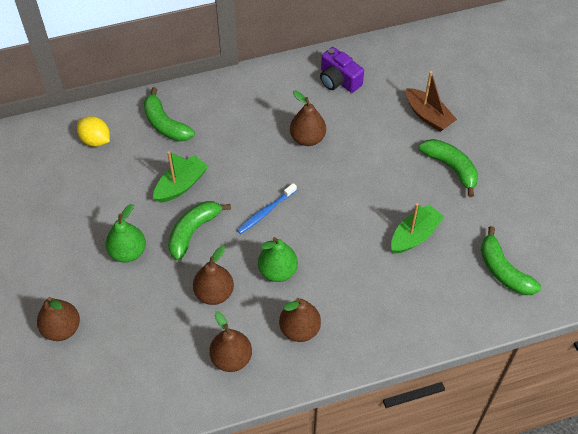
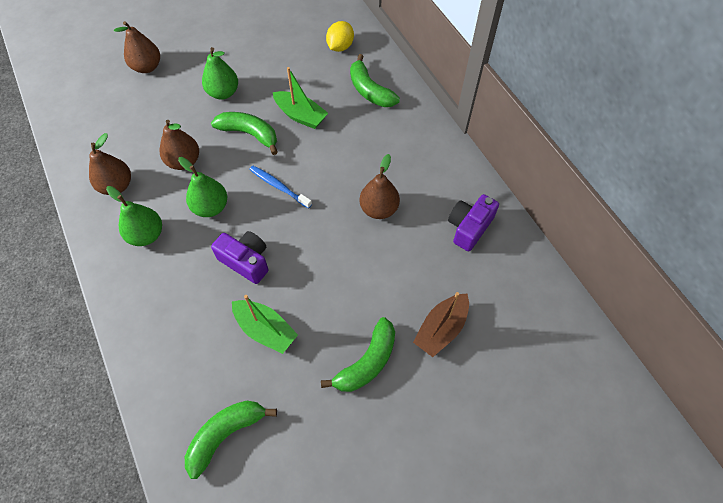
camera: 80 degrees right, 5 degrees up
green banana [144,87,195,142] -> green banana turned 75 degrees counterclockwise [350,54,400,107]
brown pear [279,298,321,342] -> green pear [106,186,162,246]
none -> purple camera [211,231,269,284]

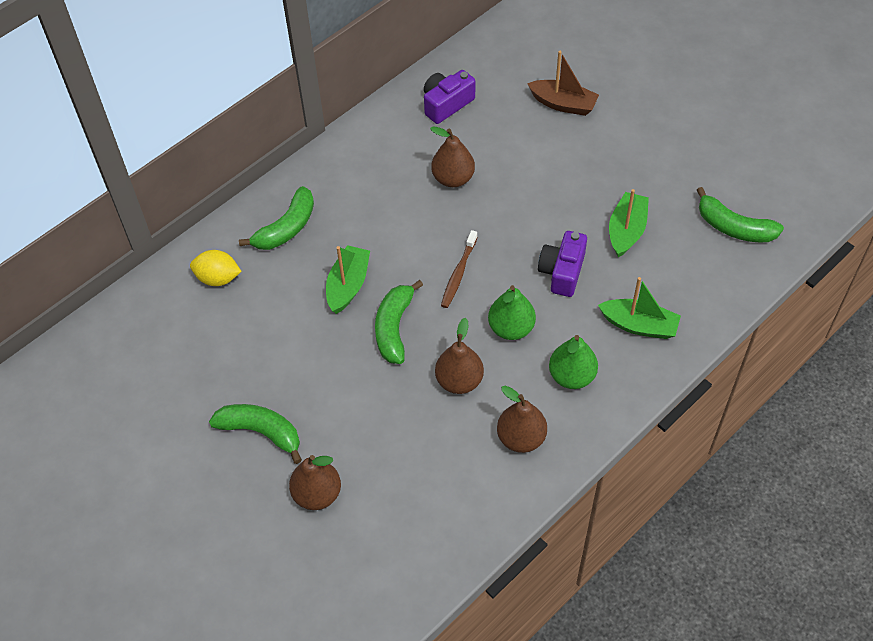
camera: 105 degrees left, 5 degrees down
green pear [202,47,238,100] -> none
blue toothbrush [249,166,312,209] -> brown toothbrush [441,230,478,308]
green banana [321,317,395,392] -> green banana moved to [209,404,302,464]
purple camera [448,194,499,252] -> purple camera turned 120 degrees clockwise [424,70,475,124]
none -> green boat [598,277,681,339]

